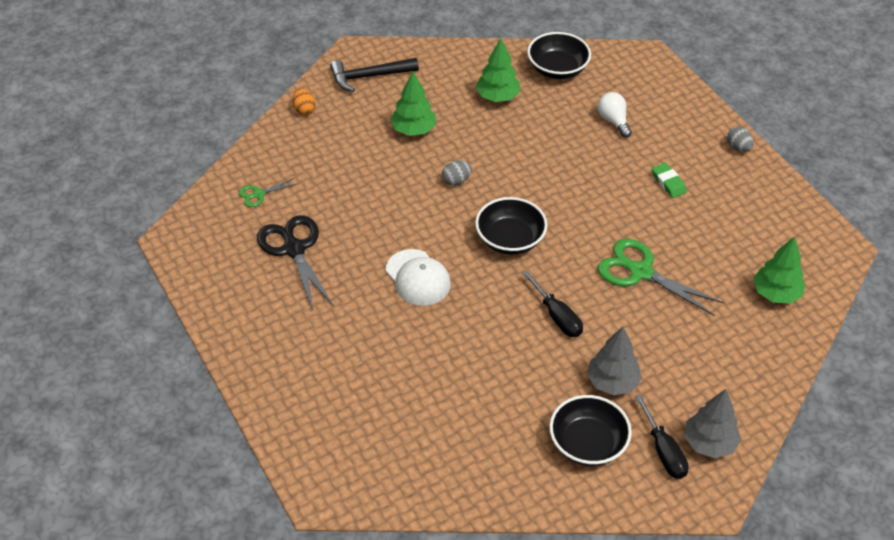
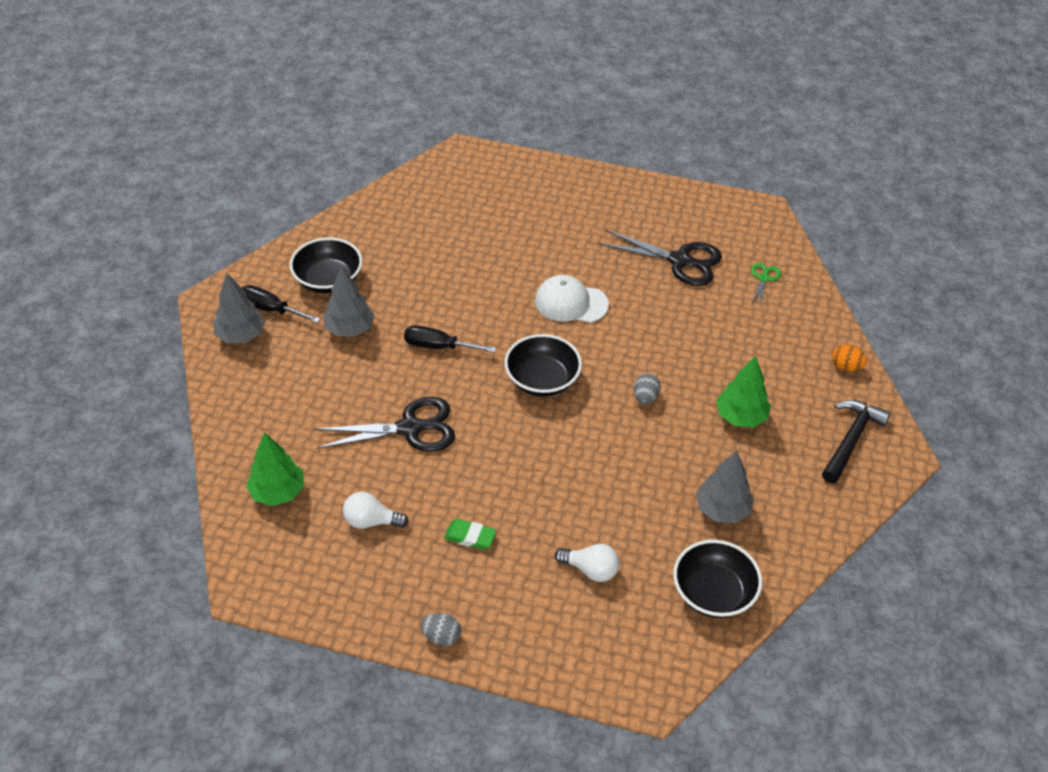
camera: 135 degrees right, 0 degrees up
green tree [476,39,520,102] -> grey tree [696,451,754,523]
green scissors [598,239,724,316] -> black scissors [314,397,455,452]
none -> white light bulb [343,492,409,529]

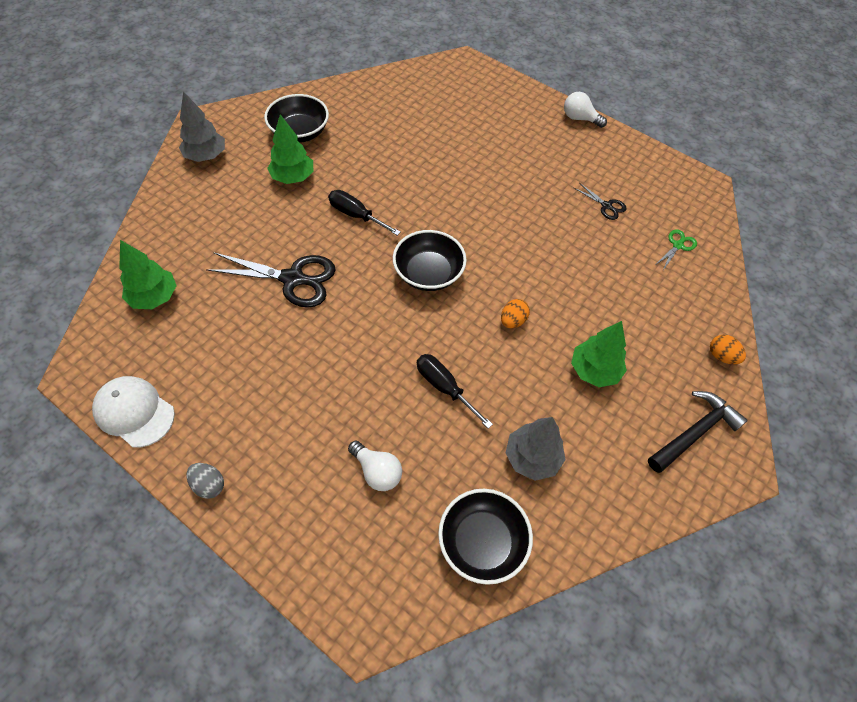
camera: 20 degrees right, 10 degrees up
black screwdriver [241,285,320,323] -> black screwdriver moved to [417,354,493,429]
grey tree [323,267,375,337] -> green tree [267,114,313,184]
white light bulb [343,492,409,529] -> white light bulb moved to [564,92,607,128]
green eraser [444,519,497,550] -> none
white cap [535,275,609,323] -> white cap moved to [92,376,175,447]
black scissors [599,230,722,286] -> black scissors [574,183,627,220], size x0.49
grey egg [634,373,661,404] -> orange egg [501,299,530,328]

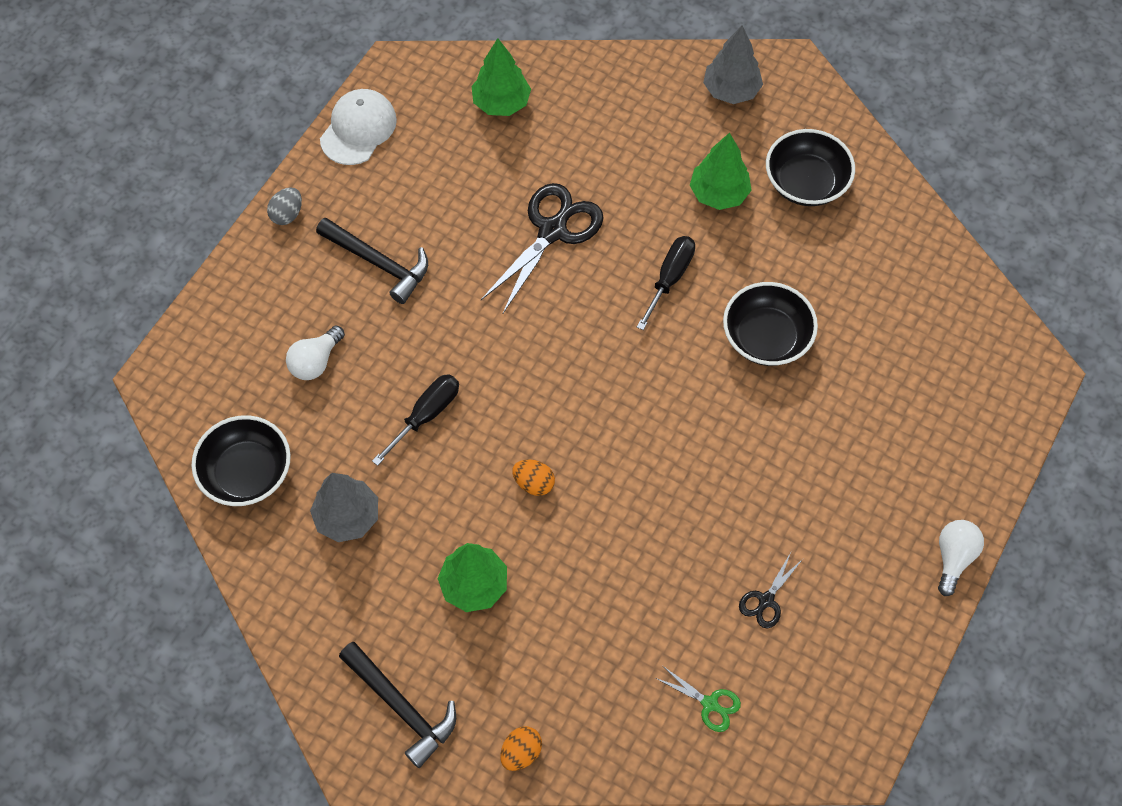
camera: 85 degrees right, 5 degrees up
black scissors [206,252,336,308] -> black scissors turned 150 degrees counterclockwise [481,183,604,313]
black bowl [393,230,467,291] -> black bowl moved to [723,282,818,366]
none -> black hammer [316,217,428,304]

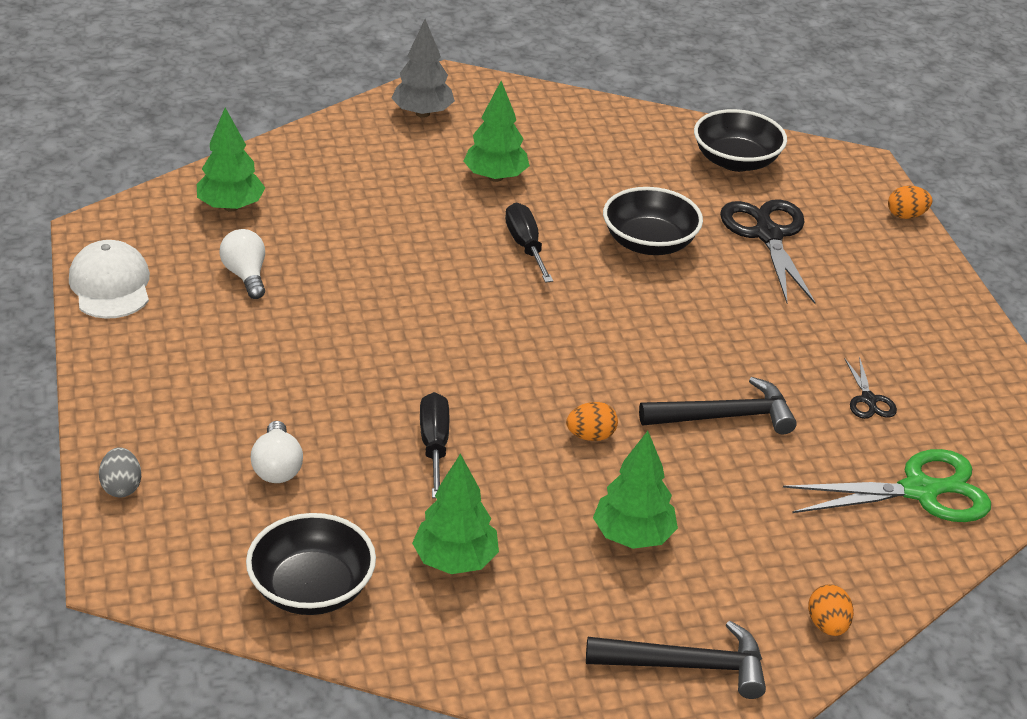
camera: 45 degrees left, 25 degrees down
grey egg [267,187,302,225] -> grey egg moved to [99,447,141,497]
grey tree [310,473,378,542] -> green tree [412,454,499,574]
black hammer [316,217,428,304] -> black hammer moved to [639,377,797,434]
black scissors [481,183,604,313] -> black scissors moved to [720,199,816,304]
green scissors [655,666,741,732] -> green scissors [783,449,991,522], size x2.05
black bowl [766,129,855,206] -> black bowl moved to [694,109,787,172]
white light bulb [938,520,984,596] -> white light bulb moved to [219,229,265,299]
none -> orange egg [888,186,932,219]

